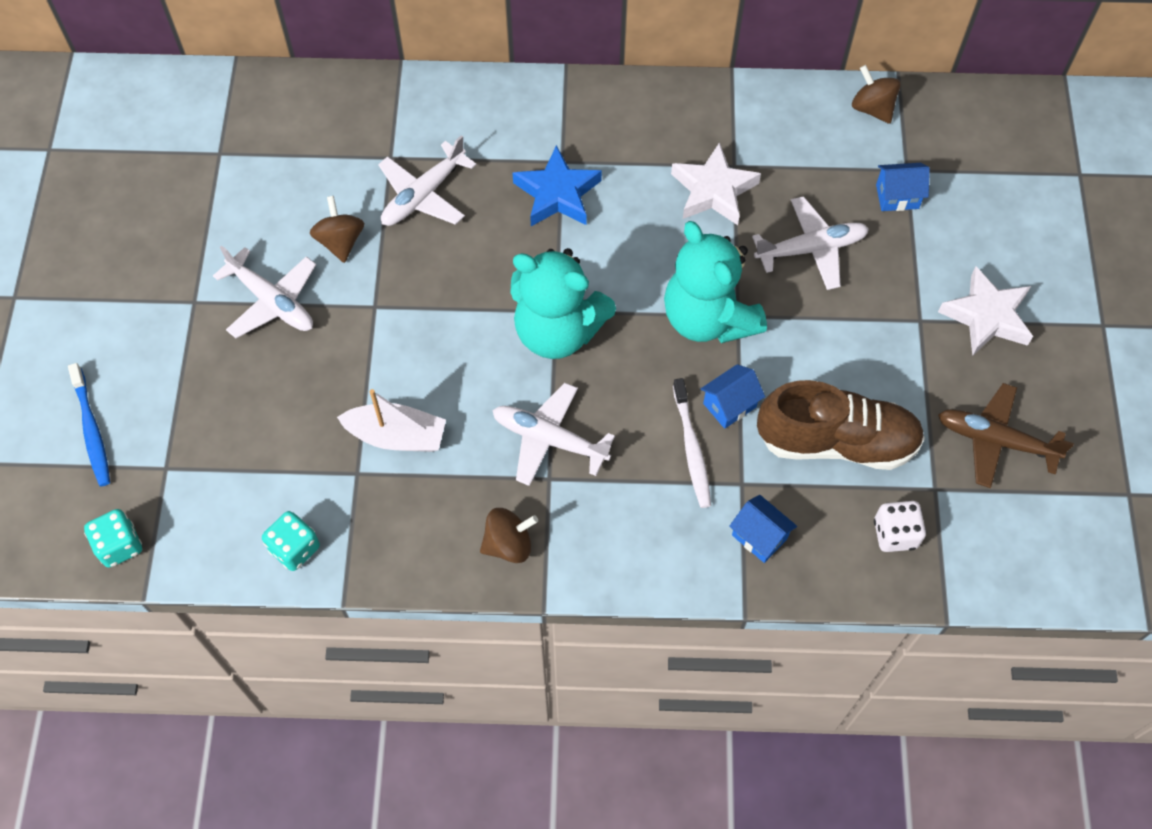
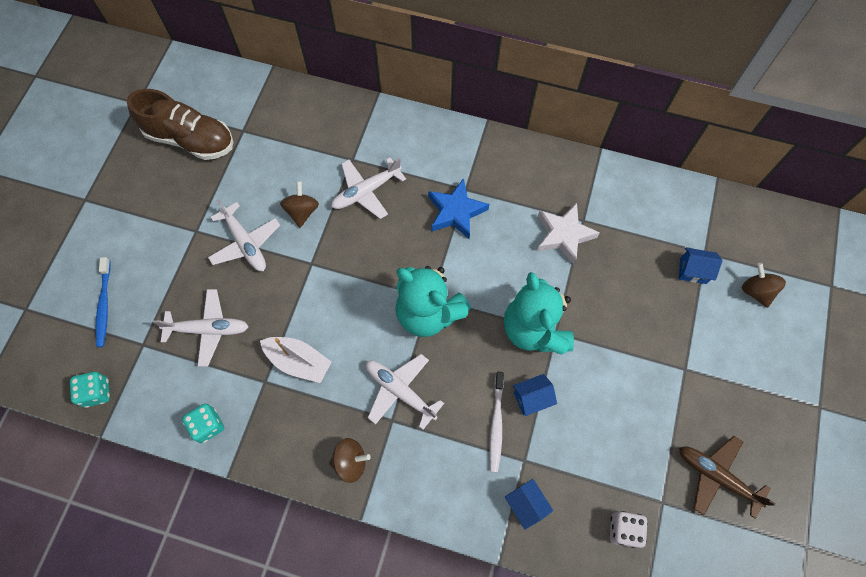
camera: 15 degrees right, 5 degrees up
white plane [752,196,869,290] -> white plane moved to [153,289,249,367]
brown shoe [757,380,925,470] -> brown shoe moved to [127,89,233,160]
brown spinning top [852,65,901,124] -> brown spinning top moved to [742,263,786,308]
white star [938,267,1033,356] -> none

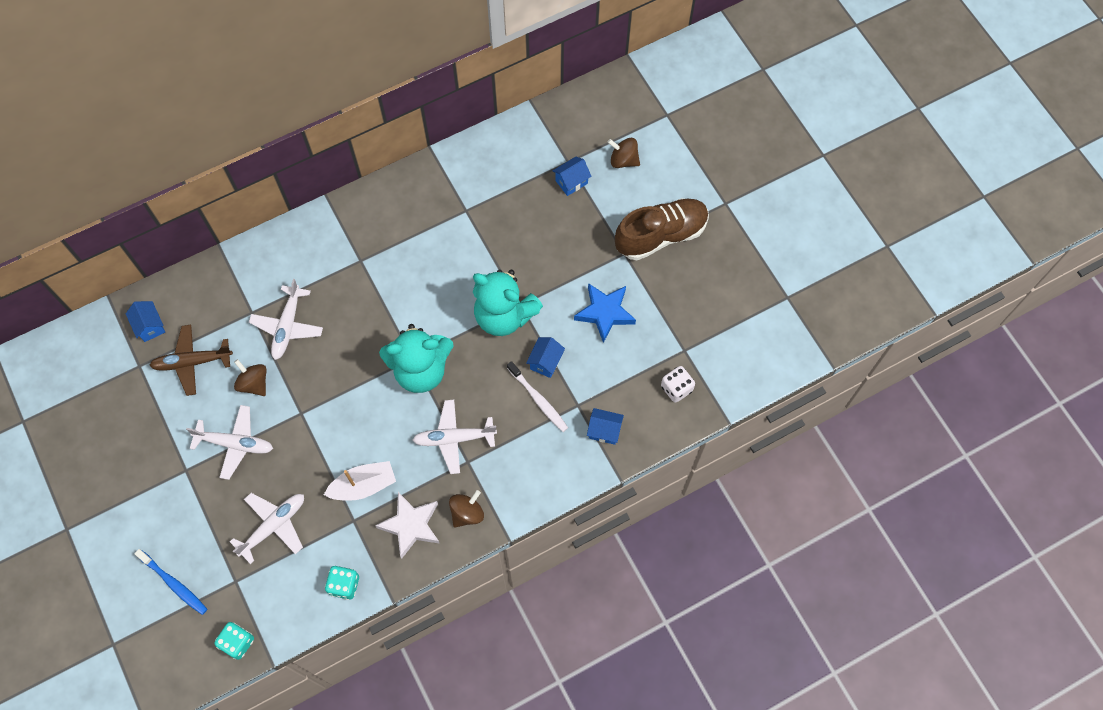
camera: 45 degrees left, 0 degrees up
brown shoe [127,89,233,160] -> brown shoe moved to [615,198,709,260]
blue star [428,178,489,239] -> blue star moved to [574,283,636,343]
white star [537,203,600,265] -> white star moved to [375,492,440,559]
brown plane [679,436,776,519] -> brown plane moved to [149,325,233,396]
none -> blue house [126,301,165,342]

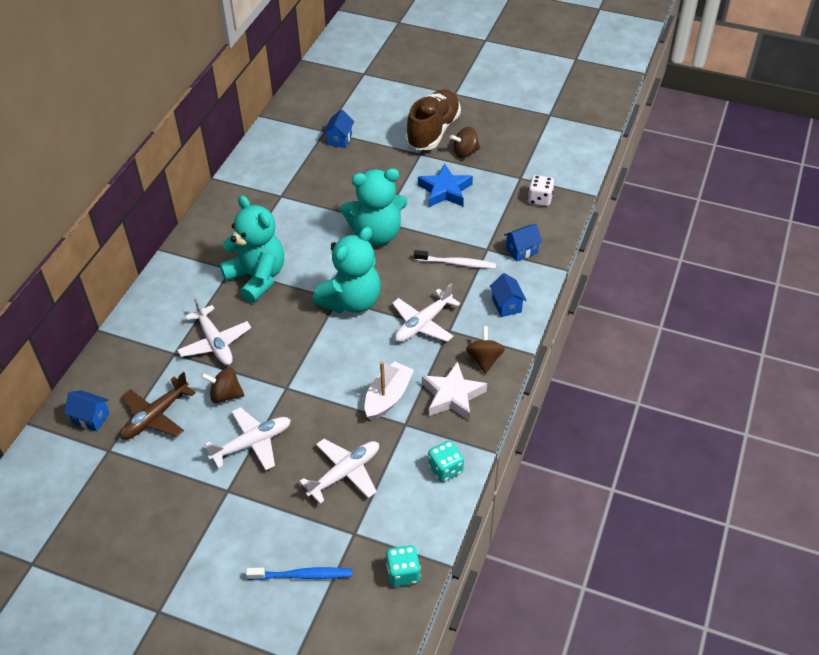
camera: 40 degrees left, 20 degrees down
white plane [230,493,304,564] -> white plane turned 45 degrees clockwise [299,439,379,504]
blue house [526,337,565,378] -> blue house moved to [490,273,527,317]
brown spinning top [608,138,640,168] -> brown spinning top moved to [450,127,480,158]
none -> turquoise teddy bear [220,195,284,303]

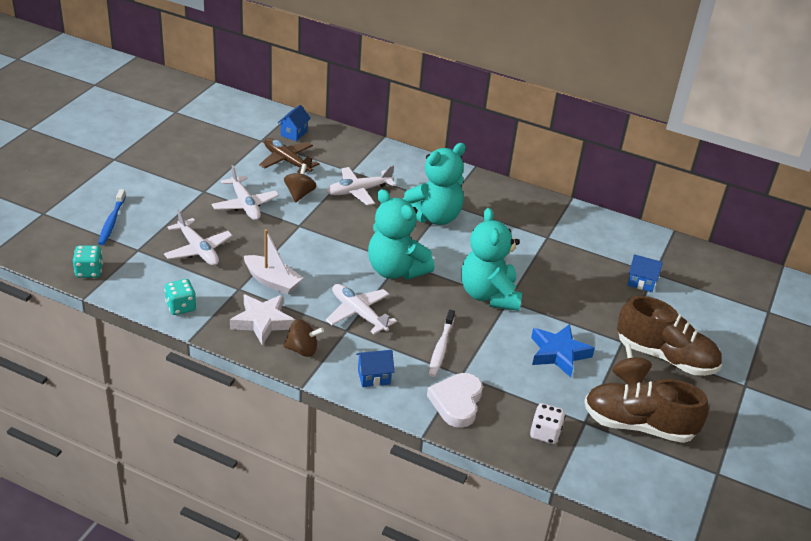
camera: 90 degrees right, 10 degrees down
blue house [504,224,542,262] -> white heart [427,373,483,428]
none -> brown shoe [584,379,709,443]

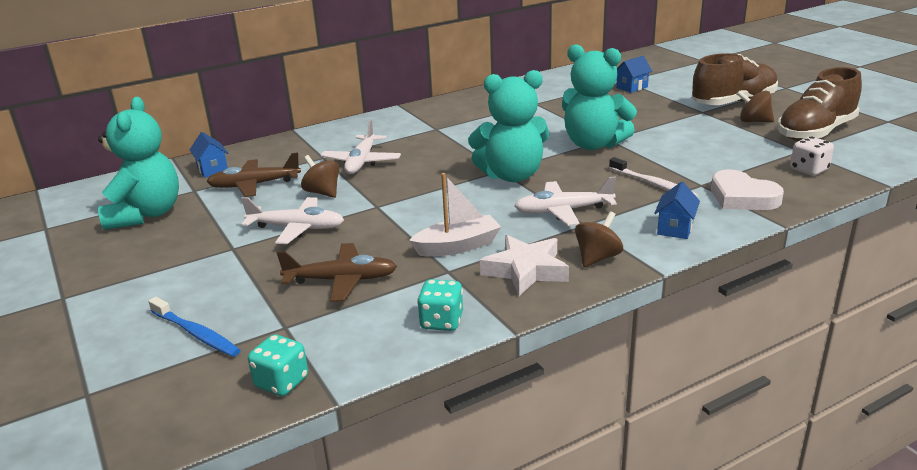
camera: 50 degrees left, 10 degrees down
white plane [164,209,233,266] -> brown plane [277,243,397,302]
turquoise teddy bear [403,143,466,225] -> turquoise teddy bear moved to [98,97,179,230]
blue star [531,324,595,377] -> none

